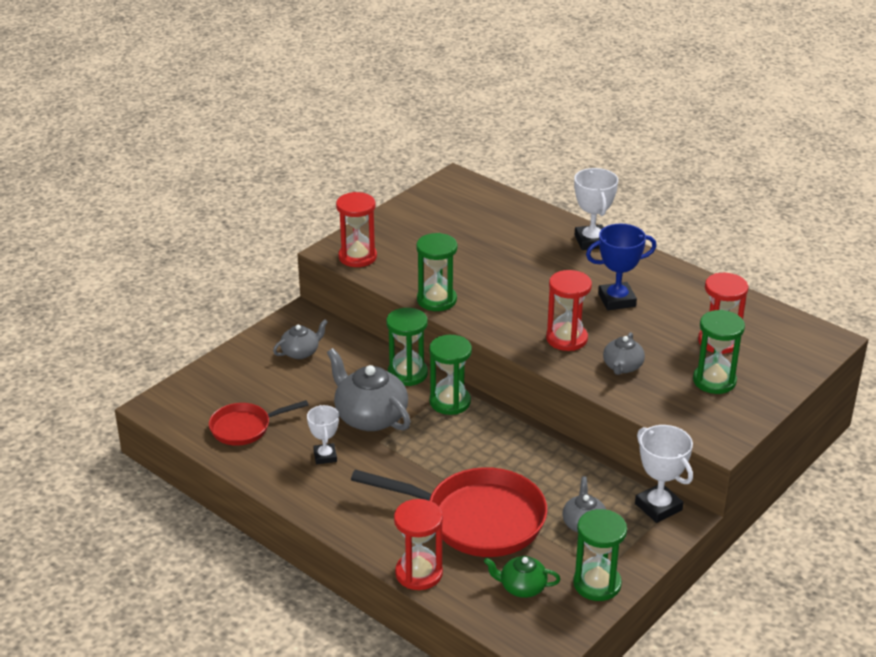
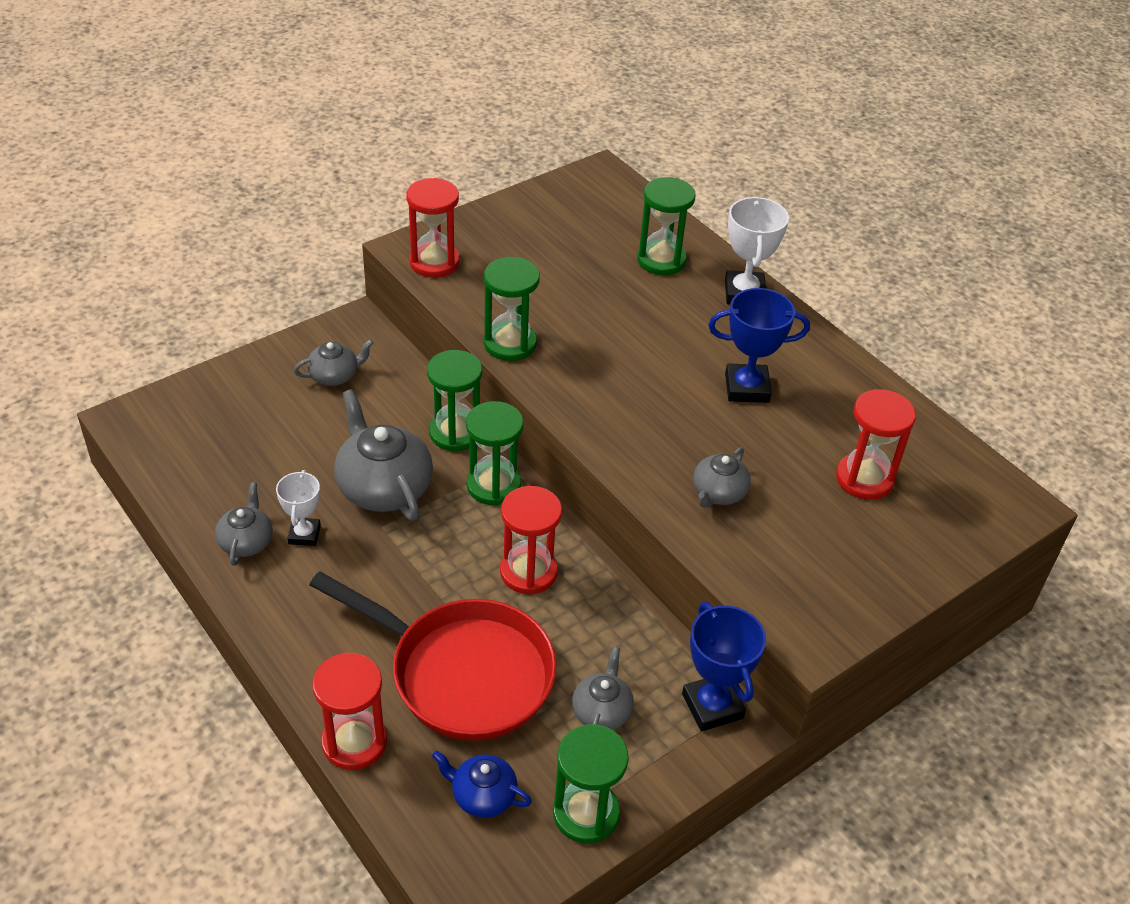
camera: 10 degrees right, 10 degrees up
red pan [209,400,309,446] -> none
green teapot [484,556,561,598] -> blue teapot [432,751,532,818]
red hourglass [546,270,592,351] -> red hourglass moved to [500,486,562,594]
white trophy [635,425,693,523] -> blue trophy [682,602,766,731]
green hourglass [693,310,745,394] -> green hourglass moved to [637,177,696,275]
none -> grey teapot [215,482,273,566]

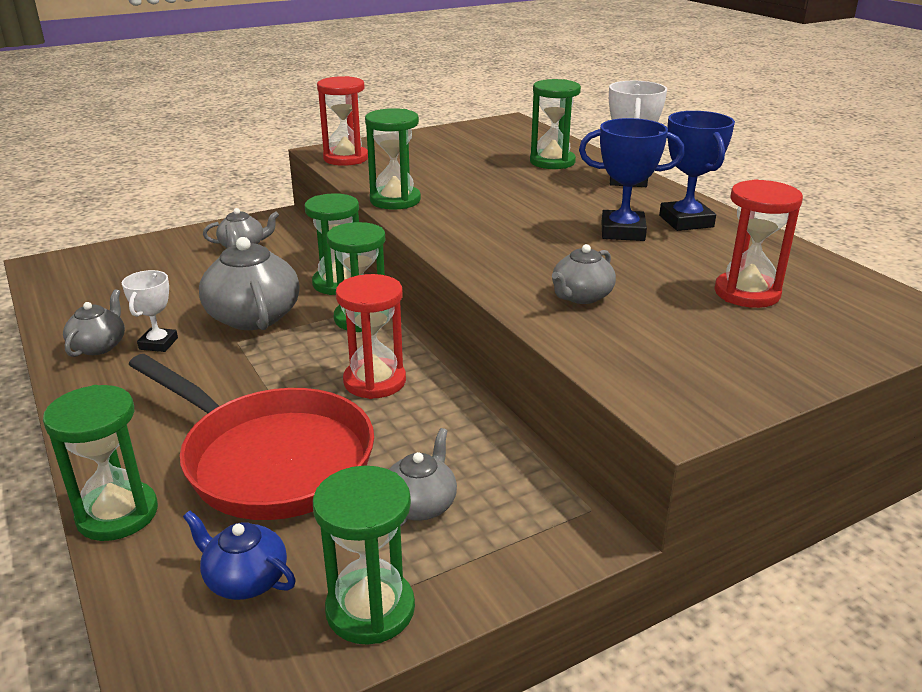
camera: 10 degrees right, 15 degrees down
red hourglass [312,653,387,770] -> green hourglass [43,385,158,541]
blue trophy [682,602,766,731] -> blue trophy moved to [659,111,735,231]

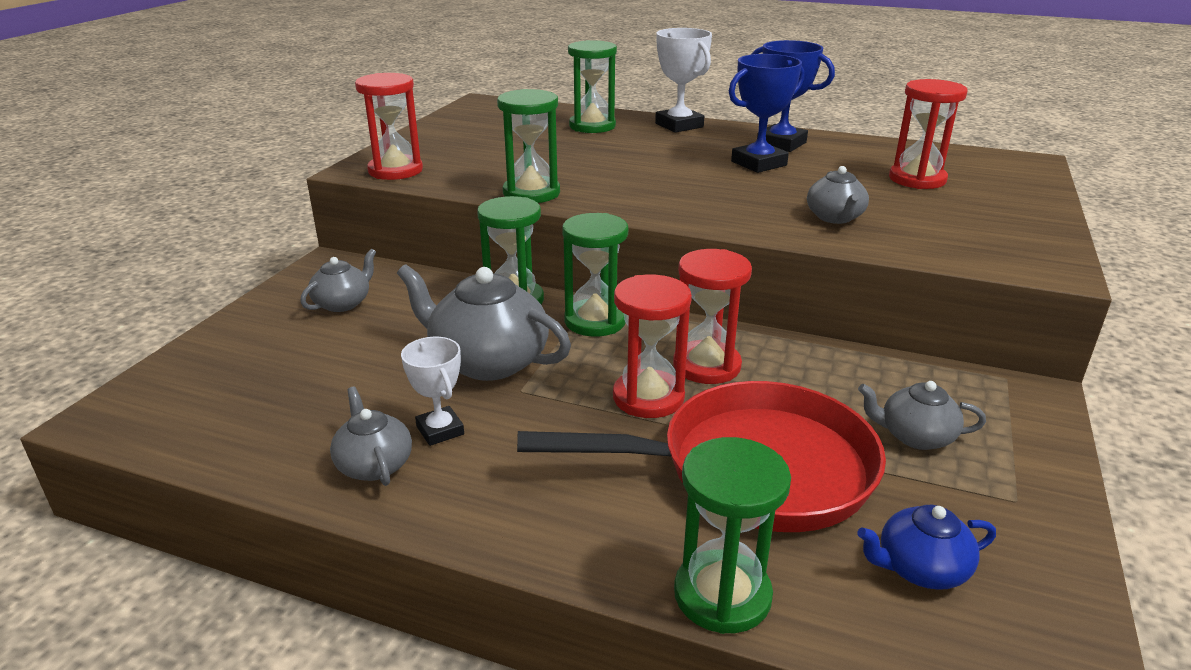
camera: 40 degrees left, 0 degrees up
green hourglass [313,466,415,645] -> none
grey teapot [388,428,457,527] -> grey teapot turned 60 degrees counterclockwise [858,381,986,450]
none -> red hourglass [613,275,692,418]

